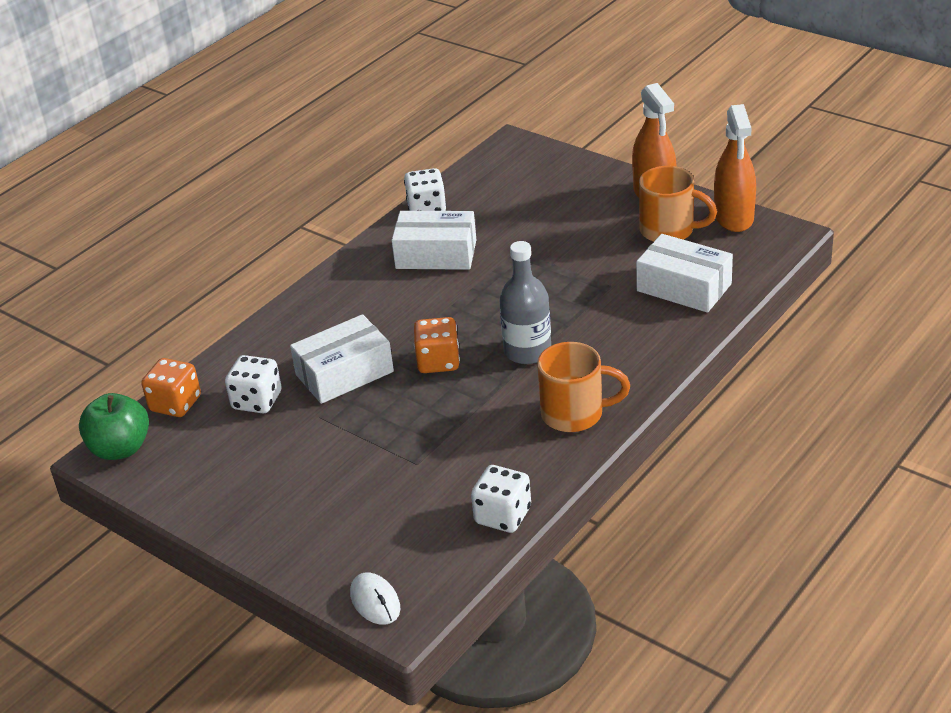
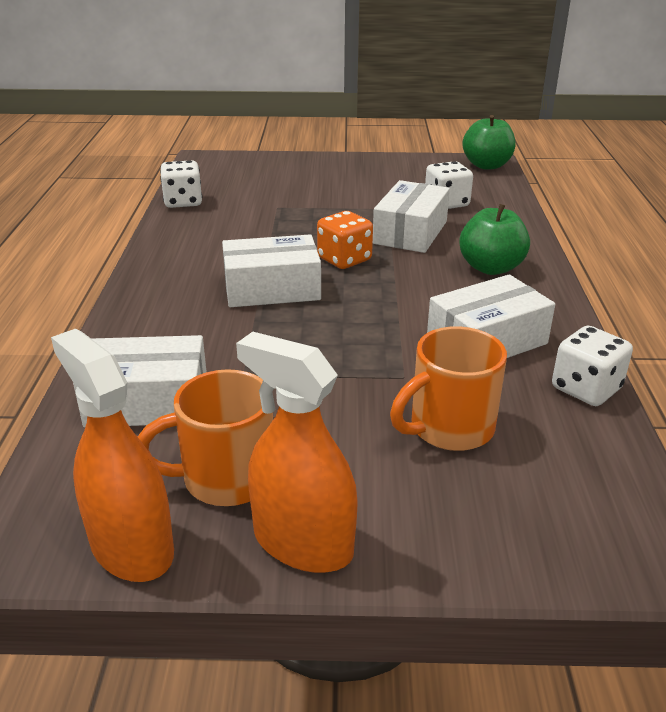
camera: 140 degrees right, 5 degrees down
orange dice [141,358,201,417] -> none
white mouse [350,573,401,625] -> none
grey bottle [499,241,551,364] -> white box [222,234,321,307]
orange mug [537,342,630,432] -> orange mug moved to [390,326,507,451]
none -> green apple [459,204,530,275]

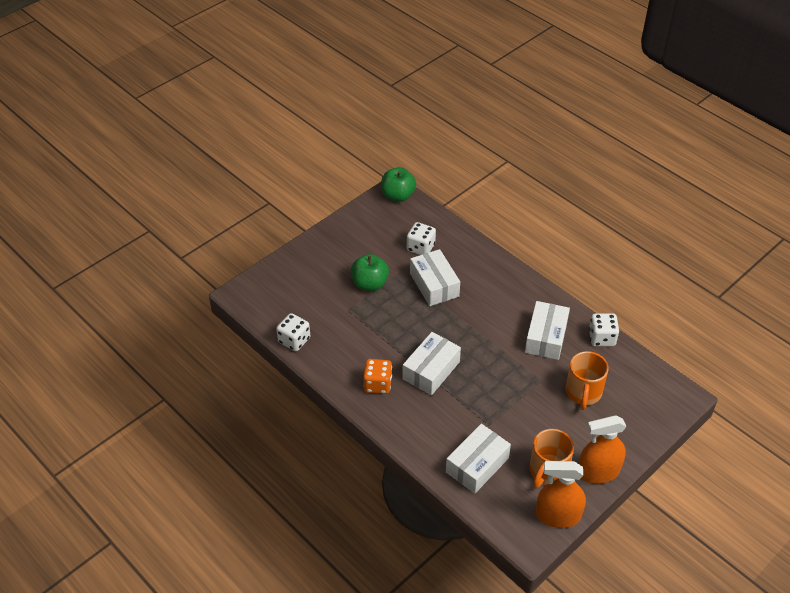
camera: 45 degrees left, 15 degrees up
orange dice [317,211,373,269] -> orange dice moved to [363,359,392,394]
green apple [459,204,530,275] -> green apple moved to [351,254,389,291]

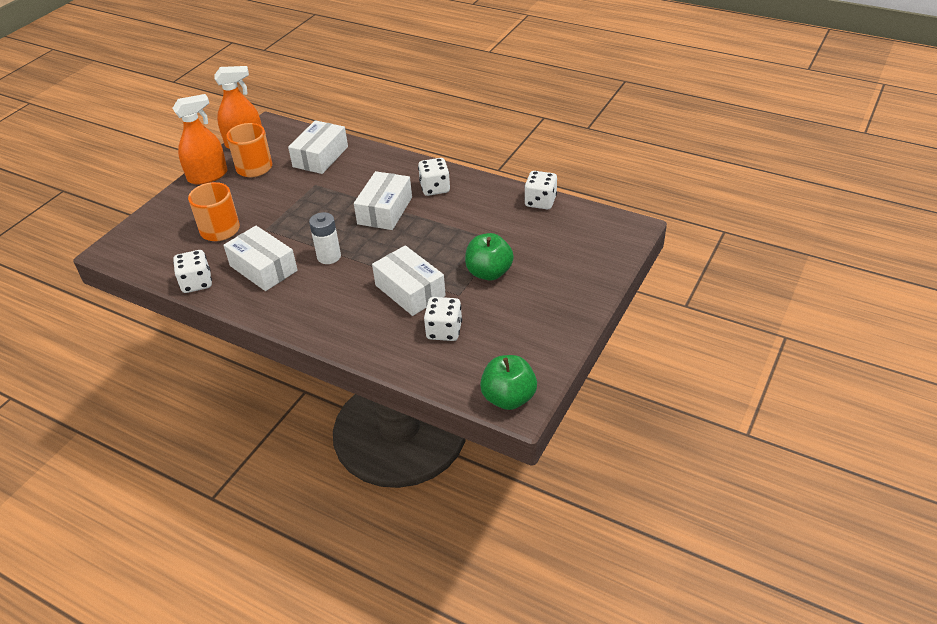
camera: 165 degrees right, 5 degrees down
orange dice [363,359,392,394] -> white dice [418,158,450,196]
white box [525,301,570,360] -> white box turned 45 degrees counterclockwise [223,226,298,291]
none -> white battery [309,212,341,264]

